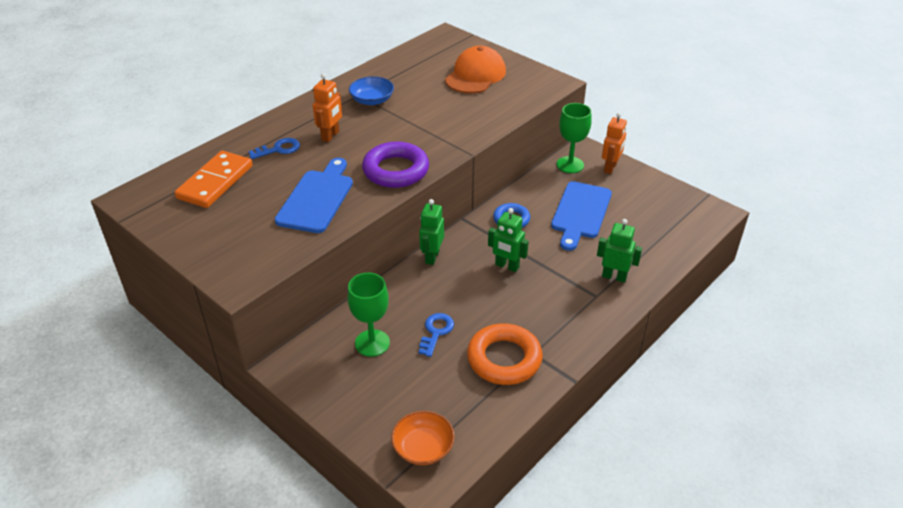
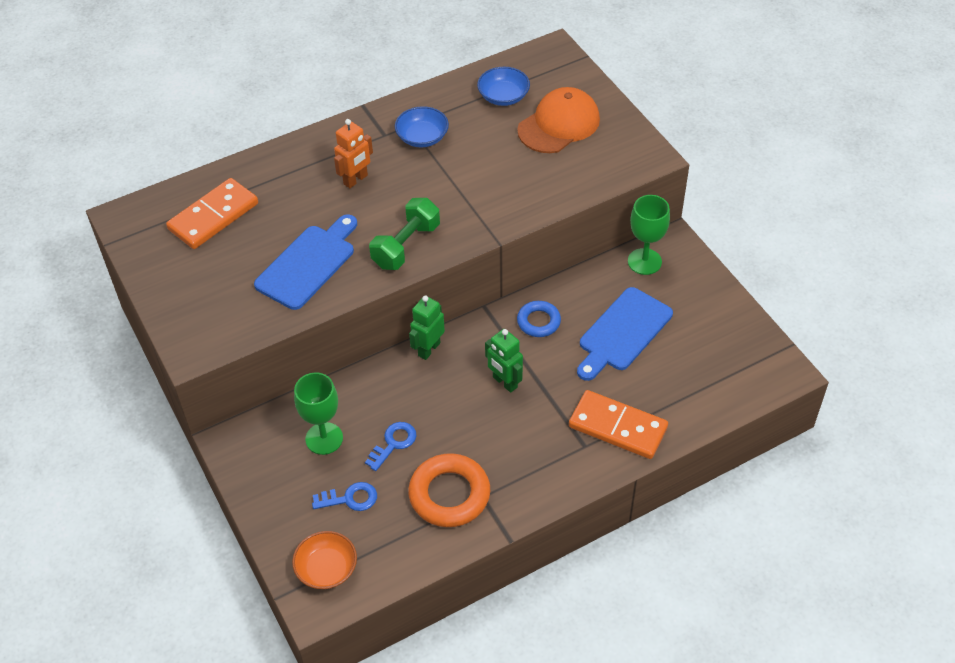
camera: 20 degrees right, 10 degrees up
blue key [249,138,300,159] -> blue key moved to [312,482,377,511]
purple ring [362,142,429,188] -> green dumbbell [369,198,440,270]
green robot [597,219,642,283] -> orange domino [569,390,668,459]
orange robot [602,112,627,174] -> none
none -> blue bowl [477,67,530,106]

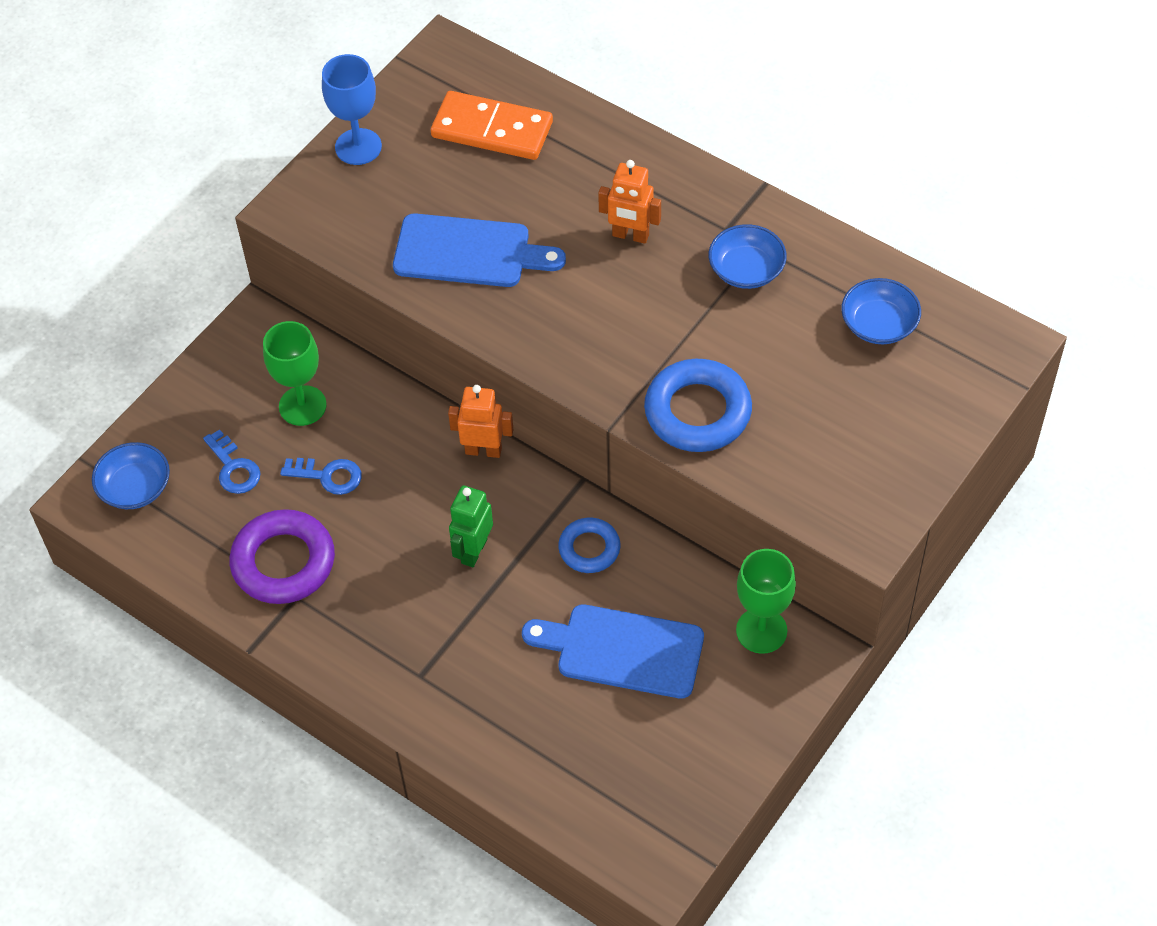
camera: 65 degrees right, 5 degrees up
orange bowl [292,531,357,589] -> blue bowl [92,442,170,509]
green dumbbell [369,198,440,270] -> none
orange ring [408,453,490,527] -> purple ring [229,509,335,604]
green robot [409,295,445,360] -> orange robot [448,385,513,458]
orange cap [517,87,600,153] -> none
orange domino [569,390,668,459] -> none
none -> blue goblet [322,54,382,165]
none -> blue ring [644,359,752,452]

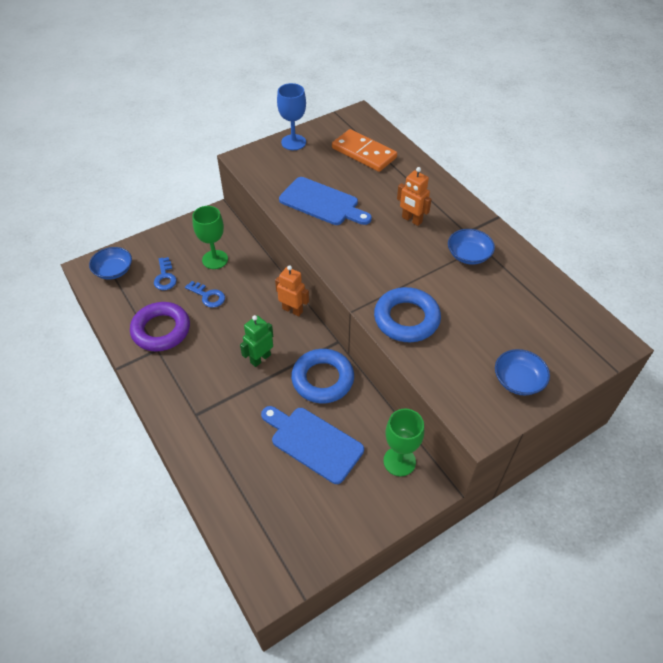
camera: 20 degrees right, 5 degrees down
blue ring [558,518,620,573] -> blue ring [291,349,354,403], size x1.69
blue bowl [841,278,921,344] -> blue bowl moved to [495,349,550,395]

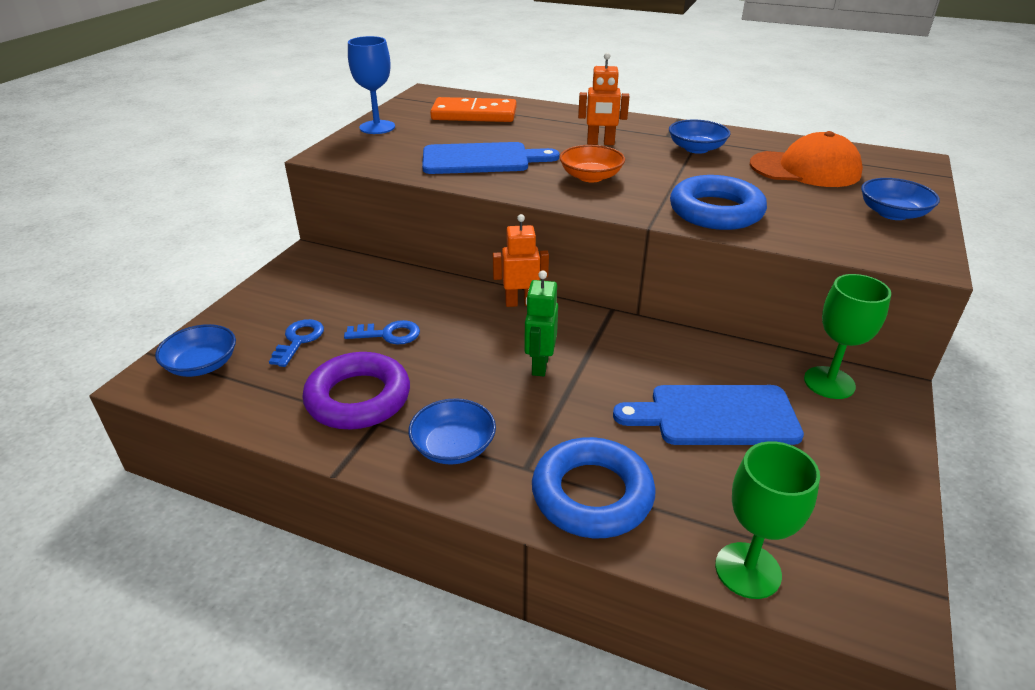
camera: 35 degrees left, 15 degrees down
blue key [154,257,177,290] -> blue key turned 120 degrees counterclockwise [269,319,324,367]
green goblet [192,206,228,269] -> green goblet moved to [715,441,820,599]
blue ring [291,349,354,403] -> blue ring moved to [532,437,656,538]
none -> blue bowl [408,398,496,465]
none -> orange bowl [559,145,625,182]
none -> orange cap [750,131,863,187]

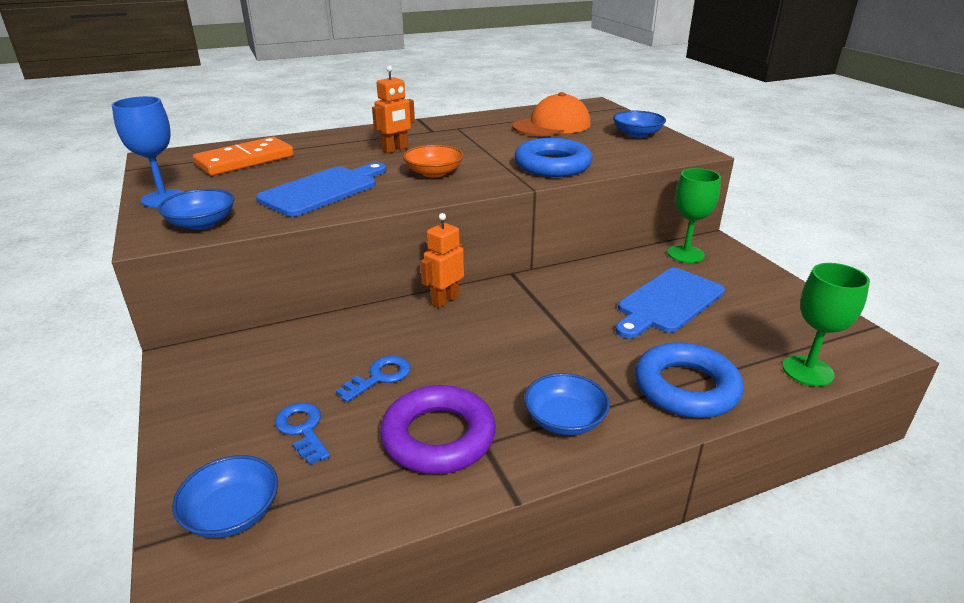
camera: 45 degrees left, 5 degrees down
green robot [524,270,558,376] -> none
blue bowl [669,120,730,154] -> blue bowl moved to [158,189,235,230]

